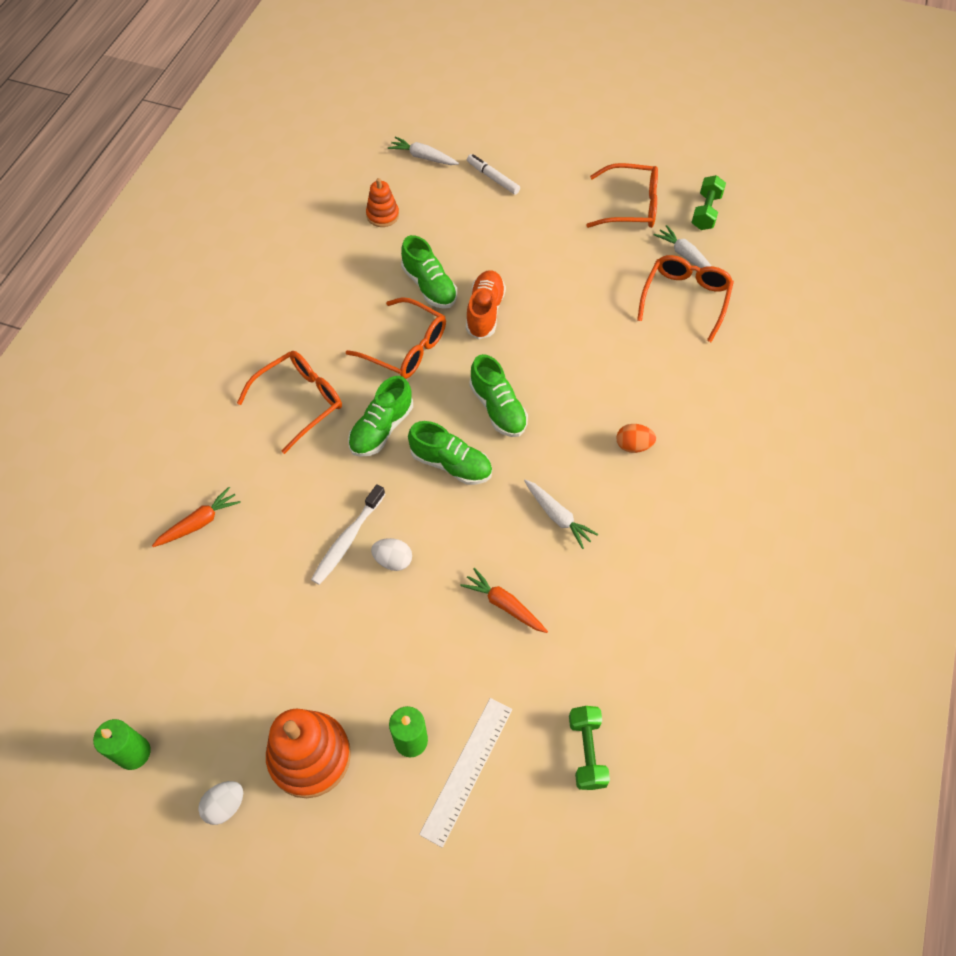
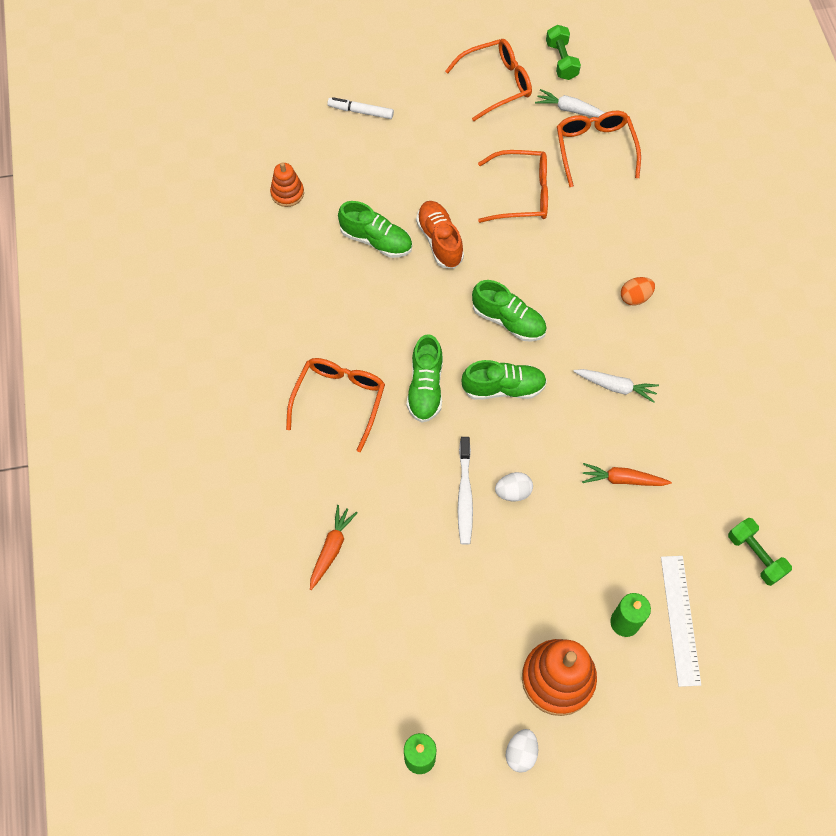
camera: 30 degrees left, 5 degrees up
orange glasses [346,297,446,379] -> orange glasses moved to [478,150,548,223]
white carrot [388,136,459,165] -> none

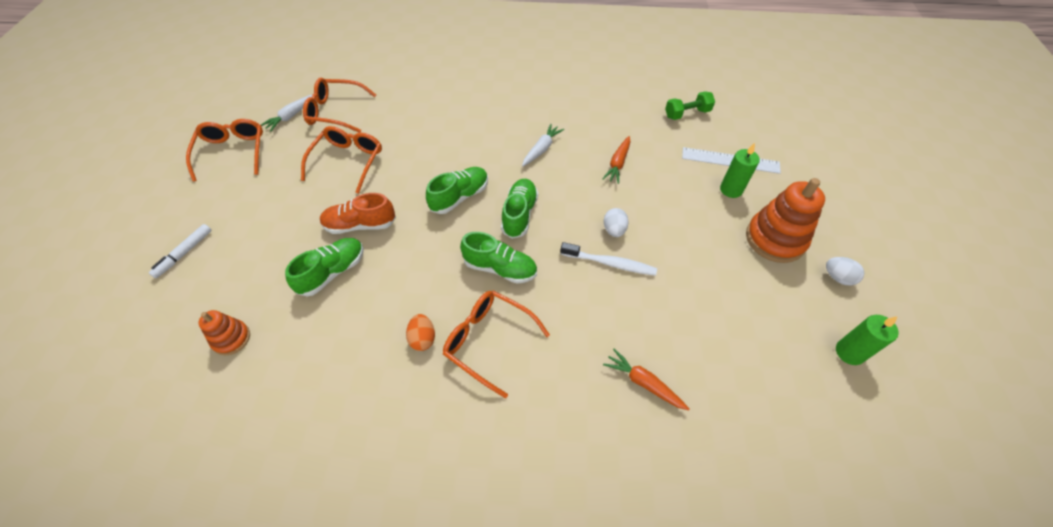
camera: 75 degrees left, 10 degrees down
green dumbbell [546,25,581,80] -> none
orange egg [621,277,655,306] -> orange egg moved to [406,314,435,351]

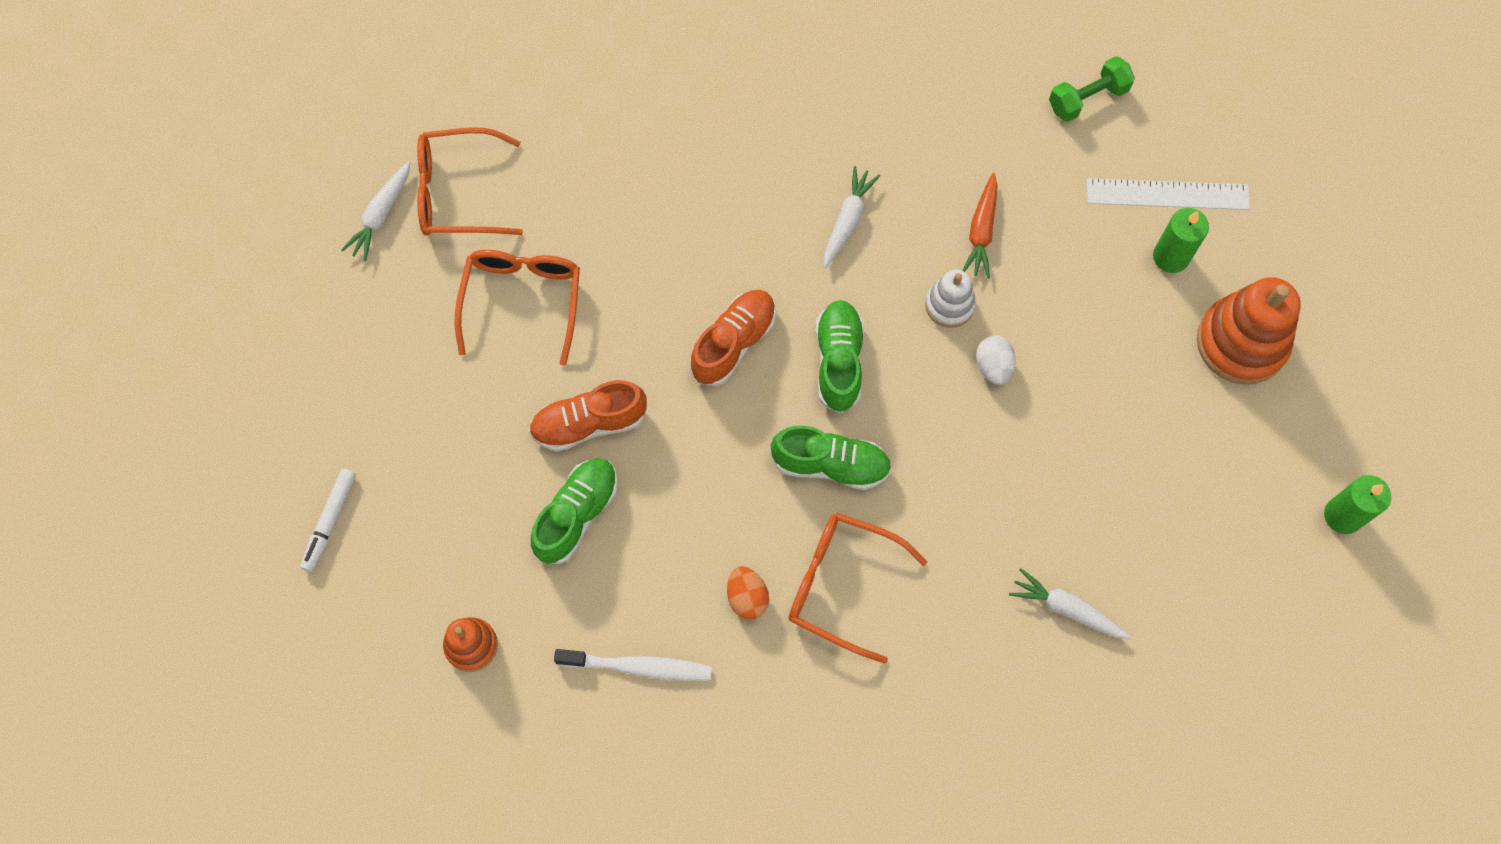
camera: 10 degrees left, 15 degrees up
orange glasses [186,119,263,182] -> none
green shoe [426,167,488,214] -> orange shoe [690,290,776,386]
white toothbrush [560,242,657,276] -> white toothbrush moved to [554,649,712,681]
orange carrot [603,349,690,411] -> white carrot [1009,568,1131,639]
white egg [826,257,864,285] -> none
none -> white stacking toy [925,269,976,328]

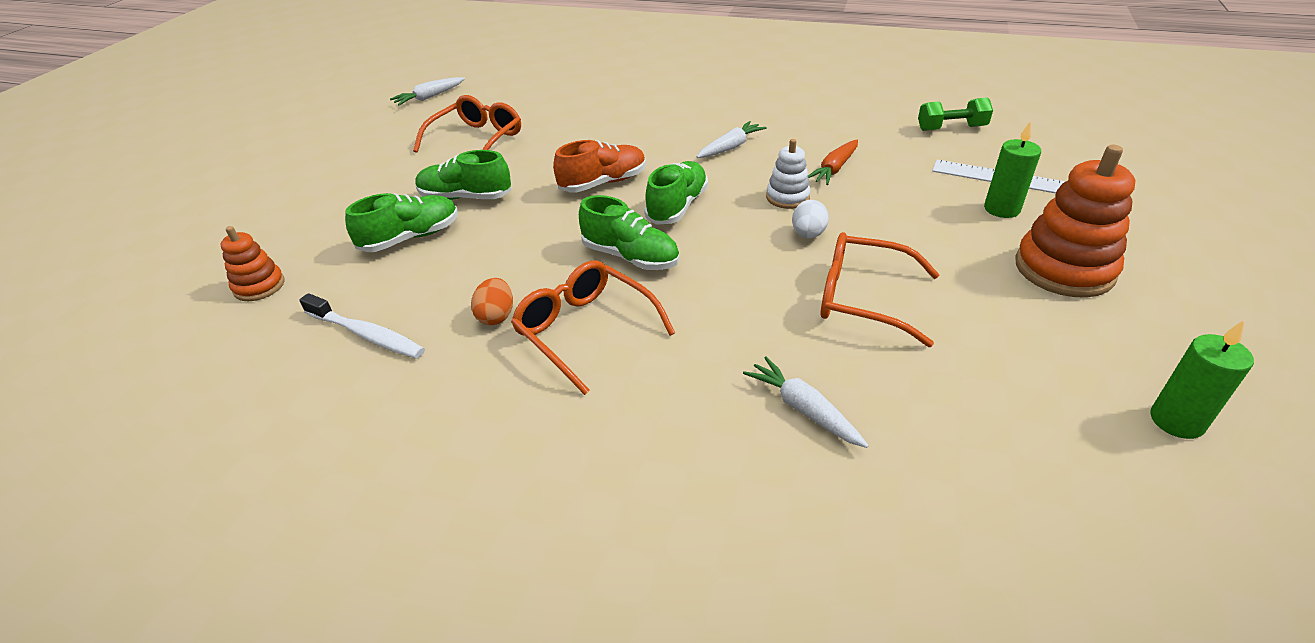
camera: 25 degrees right, 30 degrees down
white marker [300,469,356,572] -> none
orange glasses [417,128,523,236] -> orange glasses moved to [821,232,940,347]
orange shoe [529,380,647,452] -> green shoe [415,150,511,200]

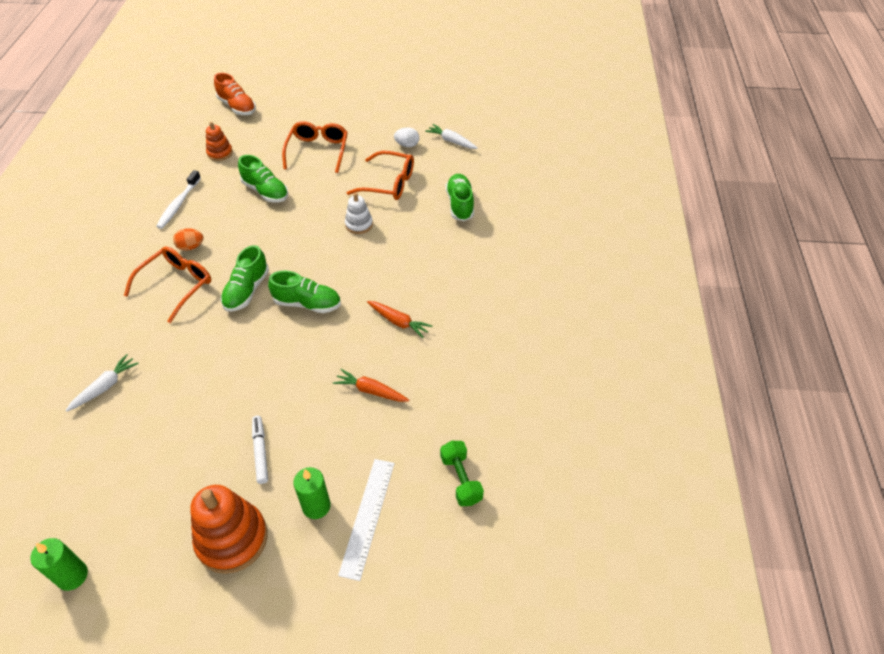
camera: 75 degrees right, 10 degrees up
green shoe [415,150,511,200] -> green shoe moved to [446,174,474,221]
orange shoe [553,140,646,192] -> orange shoe moved to [214,73,256,115]
white carrot [697,121,767,158] -> orange carrot [367,301,432,338]
white stacking toy [766,139,811,209] -> white stacking toy moved to [345,193,373,234]
white egg [792,200,829,239] -> white egg moved to [394,127,419,147]
orange glasses [821,232,940,347] -> orange glasses moved to [282,121,348,173]
none -> white marker [252,416,268,484]

